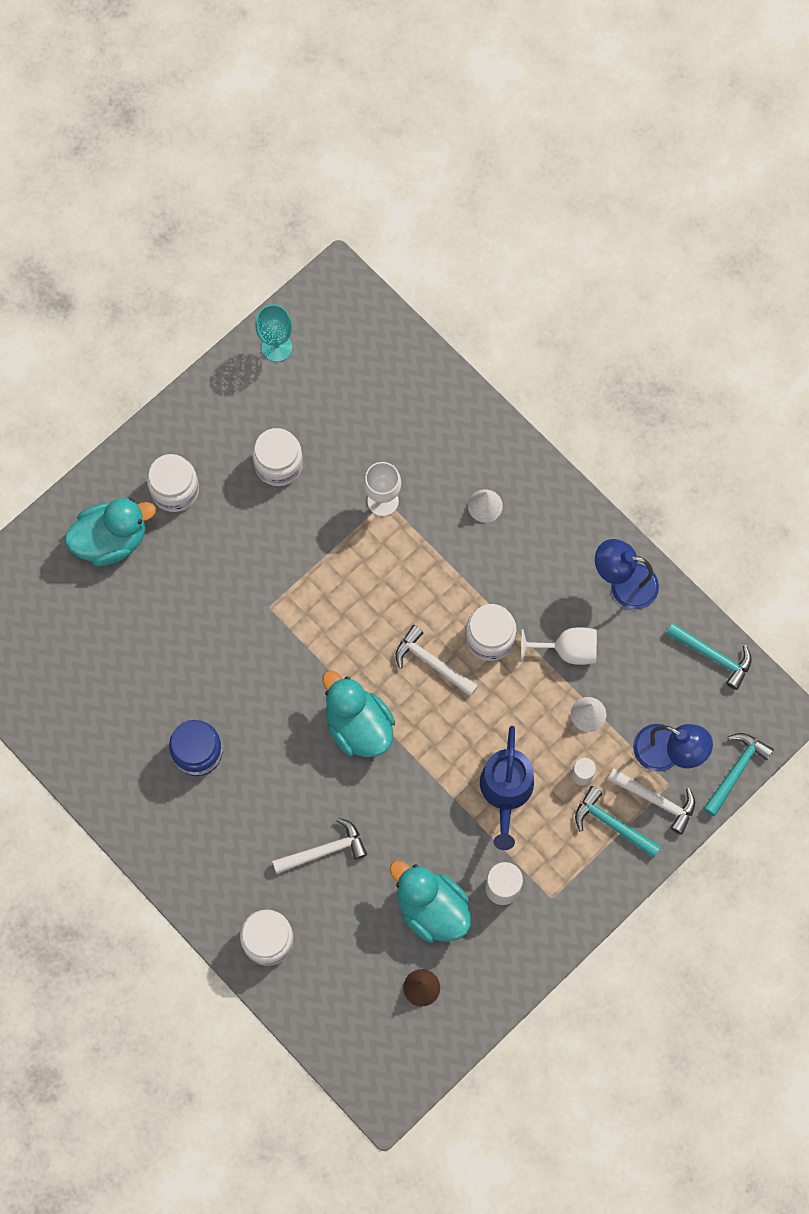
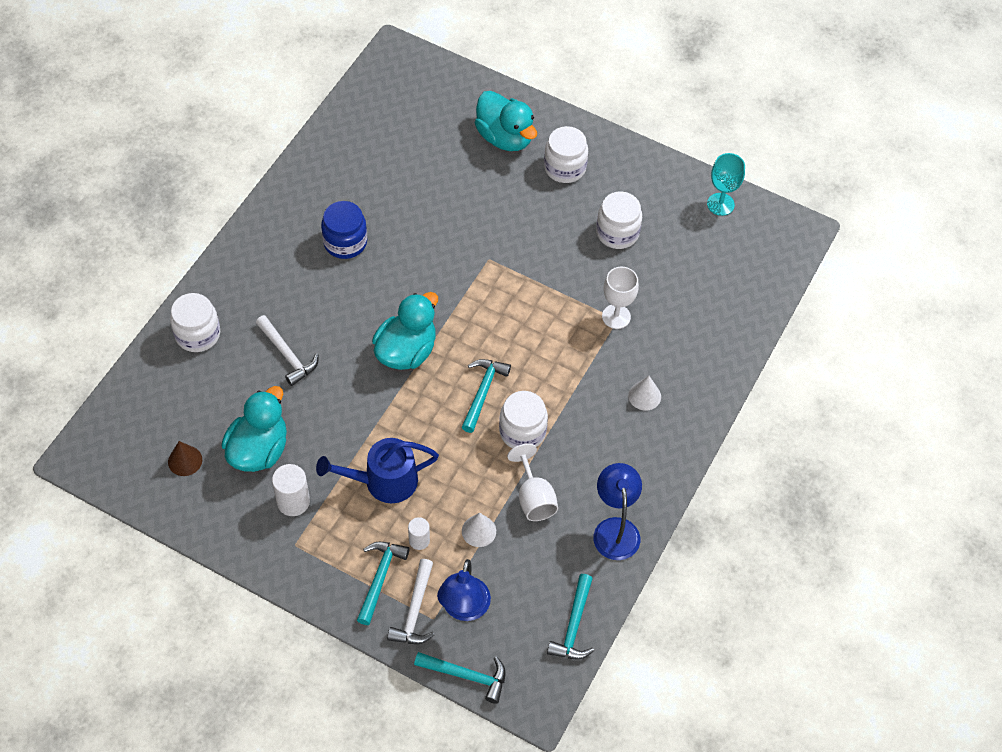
camera: 70 degrees right, 15 degrees down
white hammer [395,625,478,696] -> turquoise hammer [462,359,511,433]

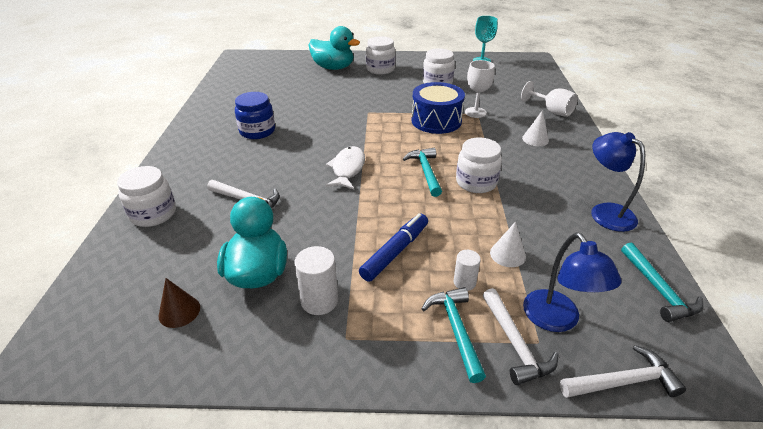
camera: 25 degrees left, 20 degrees down
blue watering can [316,438,439,503] -> blue marker [359,213,428,282]
turquoise duck [372,292,438,370] -> white fish [325,146,365,189]
turquoise hammer [414,652,506,704] -> white hammer [560,345,686,398]
white goblet [507,444,558,521] -> white goblet moved to [521,81,578,117]
none -> blue drum [412,82,465,134]

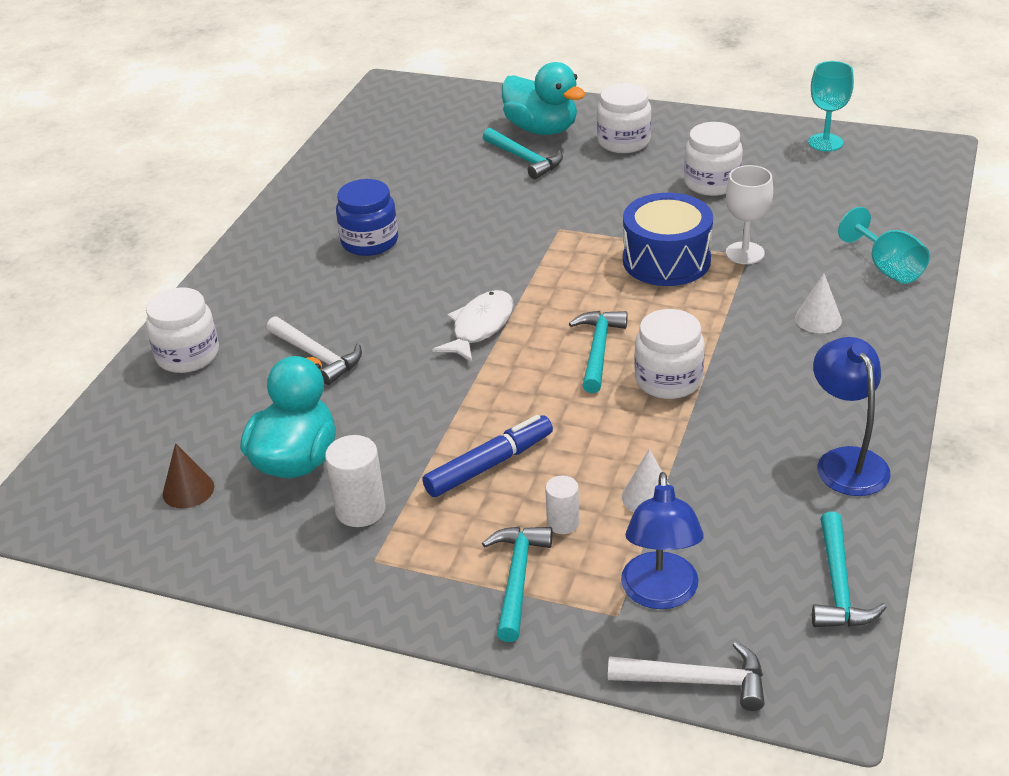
camera: 20 degrees right, 0 degrees up
white hammer [483,288,559,385] -> none
white goblet [521,81,578,117] -> turquoise goblet [838,207,930,284]
none -> turquoise hammer [483,128,563,179]

